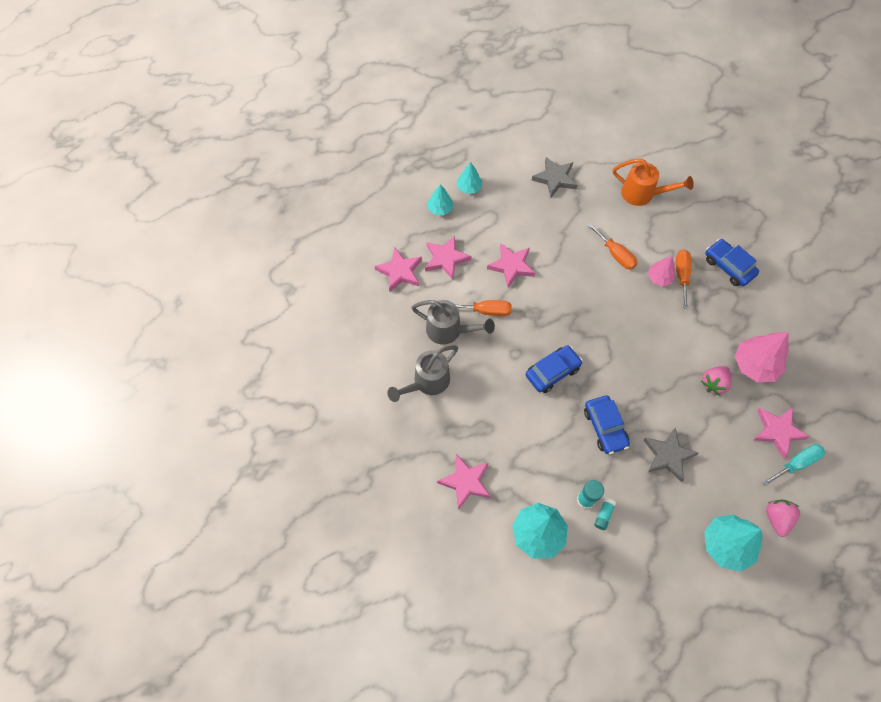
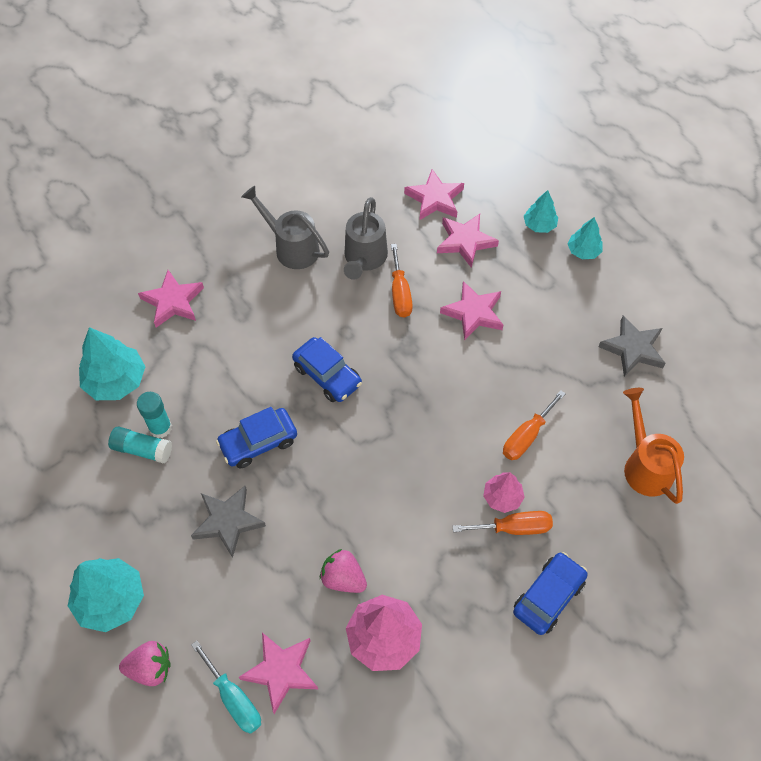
camera: 80 degrees right, 5 degrees down
turquoise glue stick [594,498,616,530] -> turquoise glue stick [108,426,172,463], size x1.54
orange watering can [613,158,694,206] -> orange watering can turned 150 degrees clockwise [623,388,684,504]

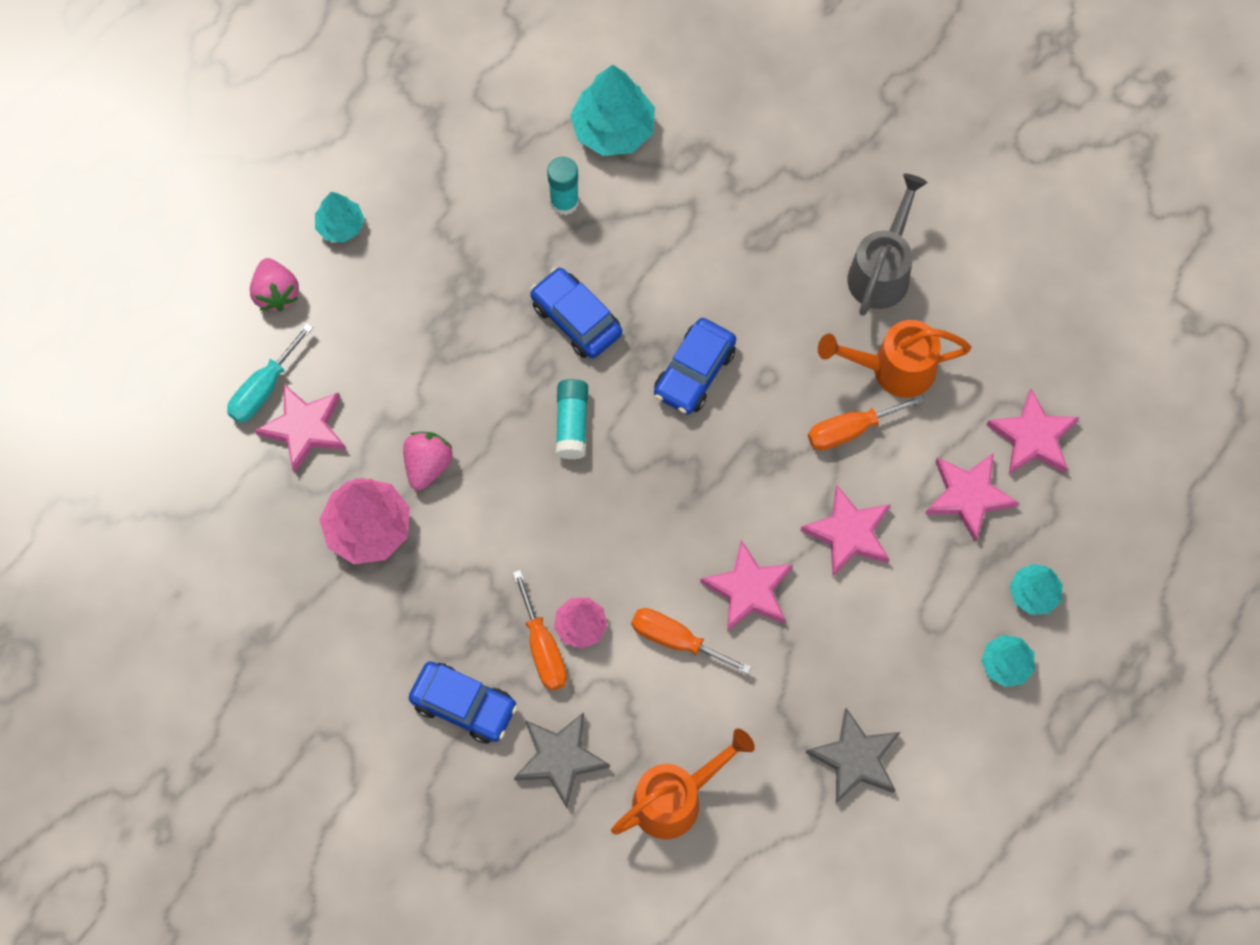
camera: 75 degrees right, 10 degrees up
turquoise tree [68,558,144,632] -> turquoise tree [315,192,364,243], size x0.58
turquoise glue stick [108,426,172,463] -> turquoise glue stick moved to [555,379,588,459]
pink star [138,270,204,328] -> pink star moved to [700,540,793,632]
grey star [191,485,266,558] -> grey star moved to [514,712,610,808]
grey watering can [344,197,388,280] -> orange watering can [818,320,971,398]

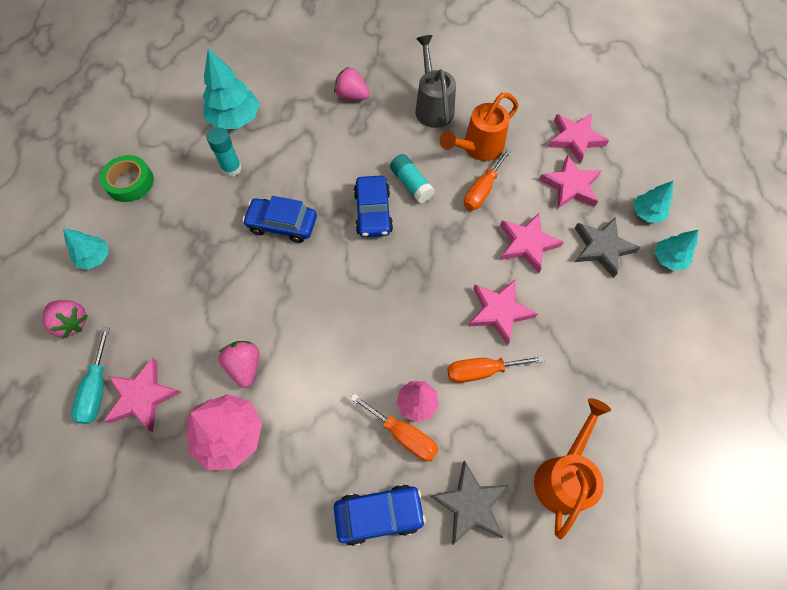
camera: 35 degrees left, 5 degrees down
turquoise glue stick [555,379,588,459] -> turquoise glue stick moved to [390,154,435,203]
grey star [806,708,900,804] -> grey star moved to [575,217,641,278]
none -> green tape [99,155,154,202]
none -> pink strawberry [334,67,370,100]

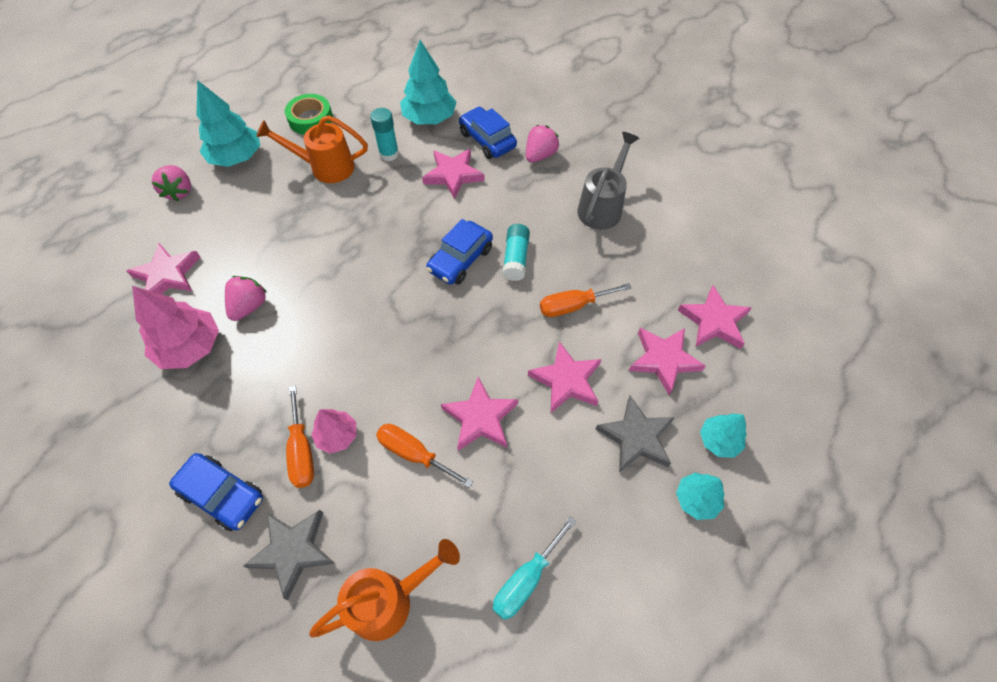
camera: 40 degrees right, 5 degrees down
turquoise tree [63,228,109,270] -> turquoise tree [197,80,260,167], size x1.71
turquoise screwdriver [71,327,110,424] -> turquoise screwdriver moved to [493,516,577,620]
blue car [243,196,317,243] -> blue car moved to [459,107,517,159]
pink strawberry [334,67,370,100] -> pink strawberry turned 60 degrees clockwise [526,125,559,163]
orange watering can [440,93,518,161] -> orange watering can moved to [256,116,368,183]
none -> pink star [422,149,485,199]

